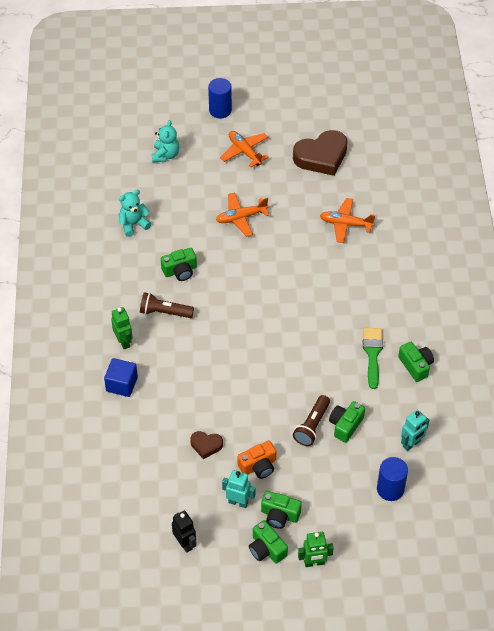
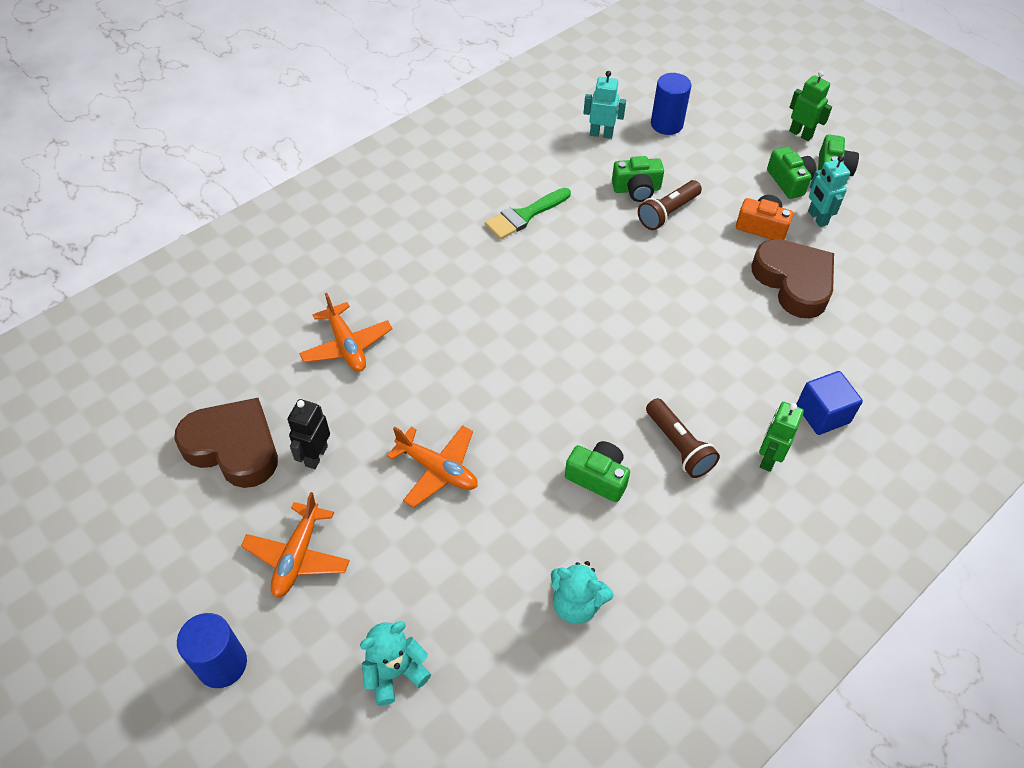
camera: 130 degrees left, 0 degrees up
black robot [172,511,196,553] -> black robot moved to [288,399,330,469]
brown heart [190,431,223,459] -> brown heart [751,239,834,318], size x2.00
brown flashlight [293,395,330,446] -> brown flashlight turned 150 degrees clockwise [638,180,702,230]
green camera [398,342,434,382] -> none

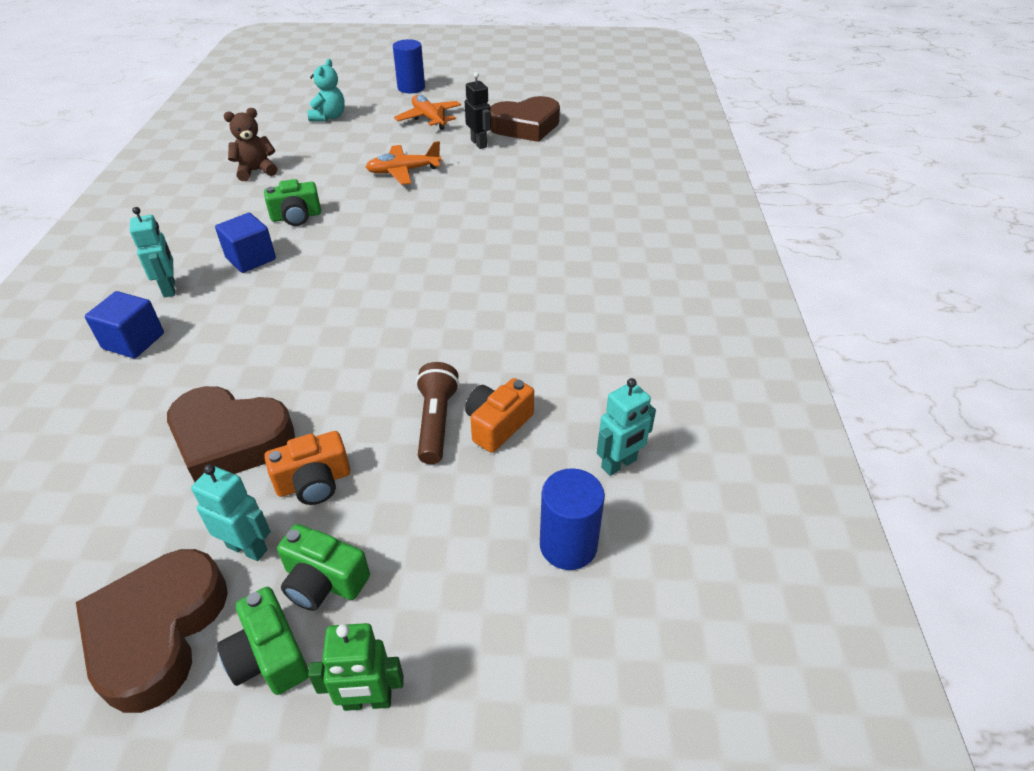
camera: 135 degrees right, 10 degrees down
orange plane [299,293,392,372] -> none
green brush [485,188,571,240] -> none
turquoise teddy bear [551,561,614,624] -> brown teddy bear [224,108,278,181]
green camera [612,156,664,202] -> orange camera [465,378,534,453]
brown flashlight [646,398,720,478] -> blue cube [215,213,276,273]
green robot [759,402,804,472] -> turquoise robot [130,207,175,298]
none -> brown heart [76,549,228,713]

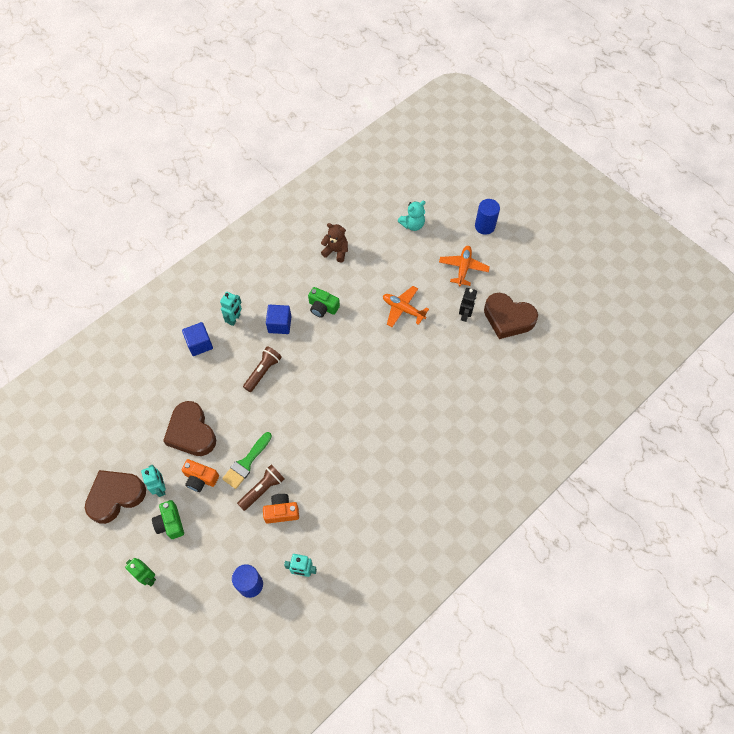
camera: 45 degrees right, 20 degrees up
green camera [217,587,309,695] -> none
none -> green brush [222,432,272,489]
none -> brown flashlight [243,346,282,392]

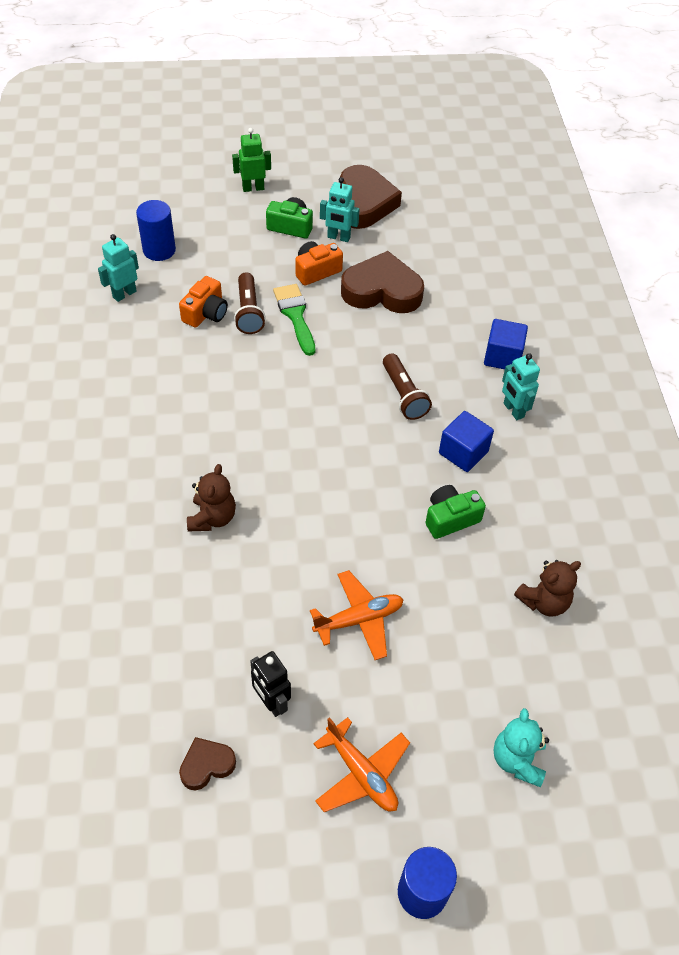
camera: 125 degrees right, 10 degrees down
brown heart [484,293,538,339] -> brown heart [179,737,236,790], size x0.50
none -> brown teddy bear [187,464,236,531]

